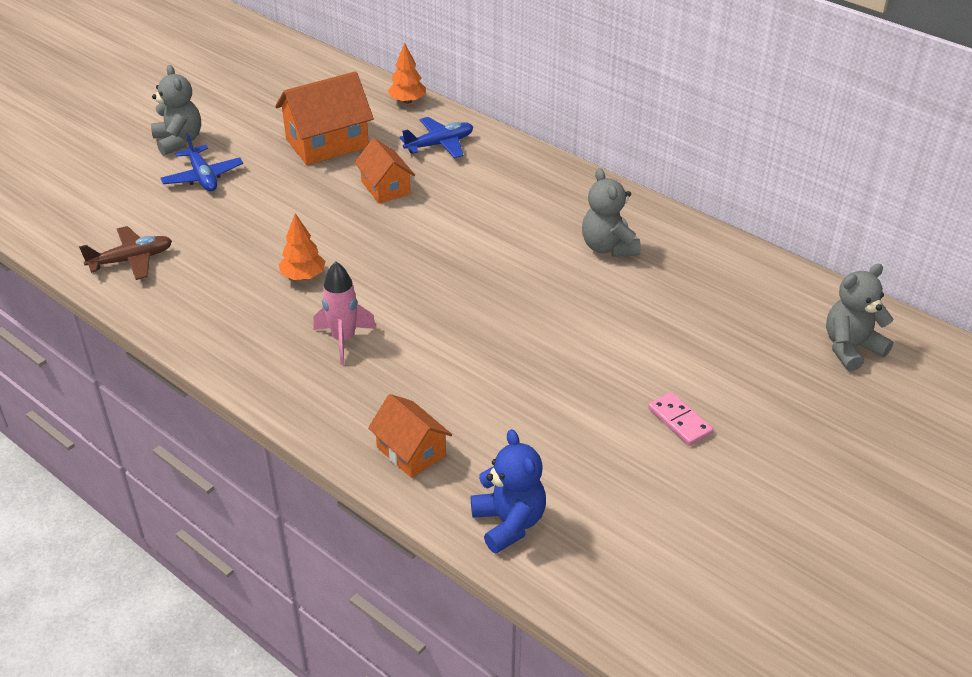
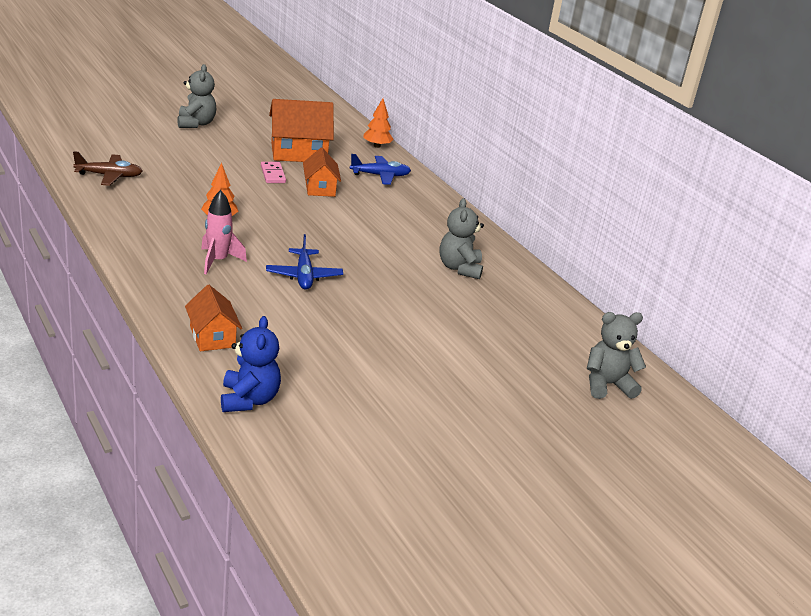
camera: 15 degrees right, 10 degrees down
blue plane [160,133,243,191] -> blue plane moved to [266,234,343,290]
pink domino [648,392,713,446] -> pink domino moved to [261,162,286,183]

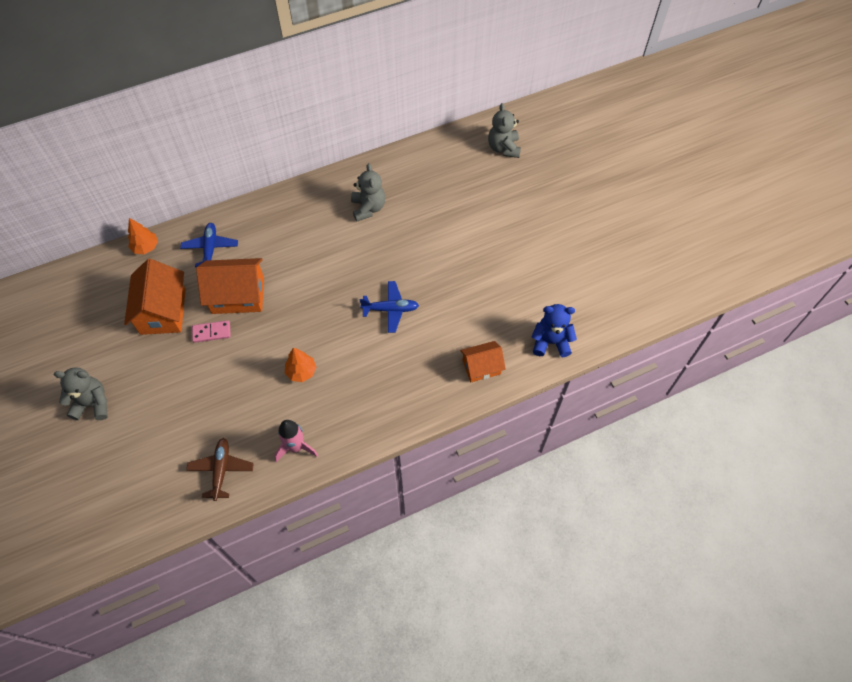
camera: 80 degrees left, 30 degrees up
pink rocket [201,190,247,274] -> pink rocket moved to [274,420,318,462]
orange house [303,148,341,197] -> orange house [196,258,264,314], size x1.63
grey teddy bear [439,198,484,279] -> grey teddy bear turned 105 degrees counterclockwise [351,163,385,221]

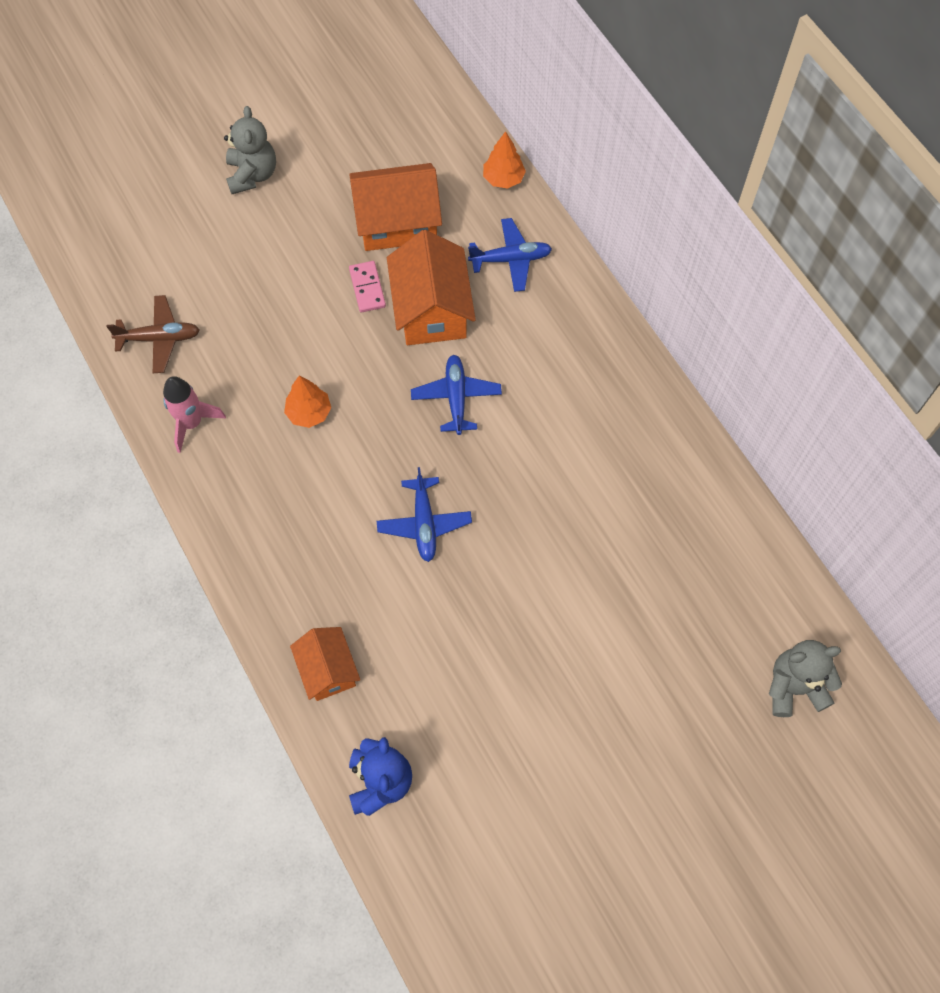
camera: 85 degrees right, 5 degrees up
grey teddy bear [351,163,385,221] -> none
none -> blue plane [411,355,502,435]

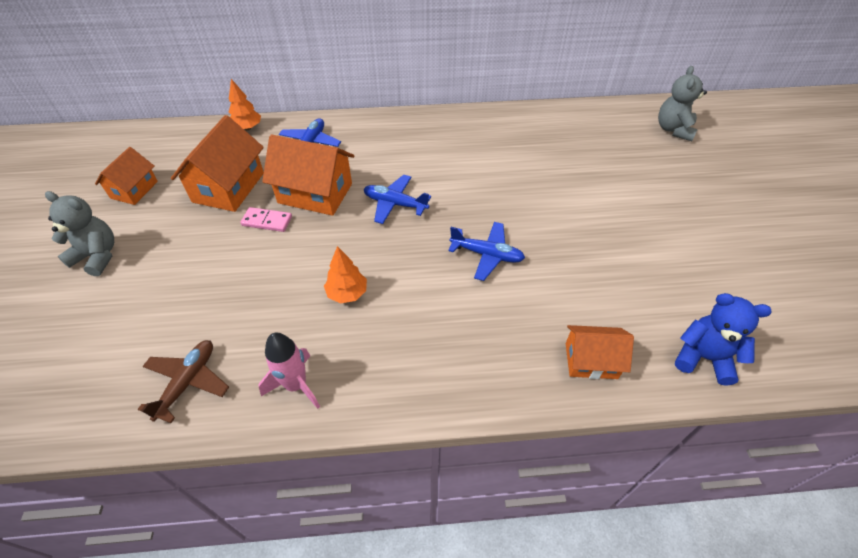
camera: 65 degrees left, 15 degrees down
none -> orange house [95,147,158,205]

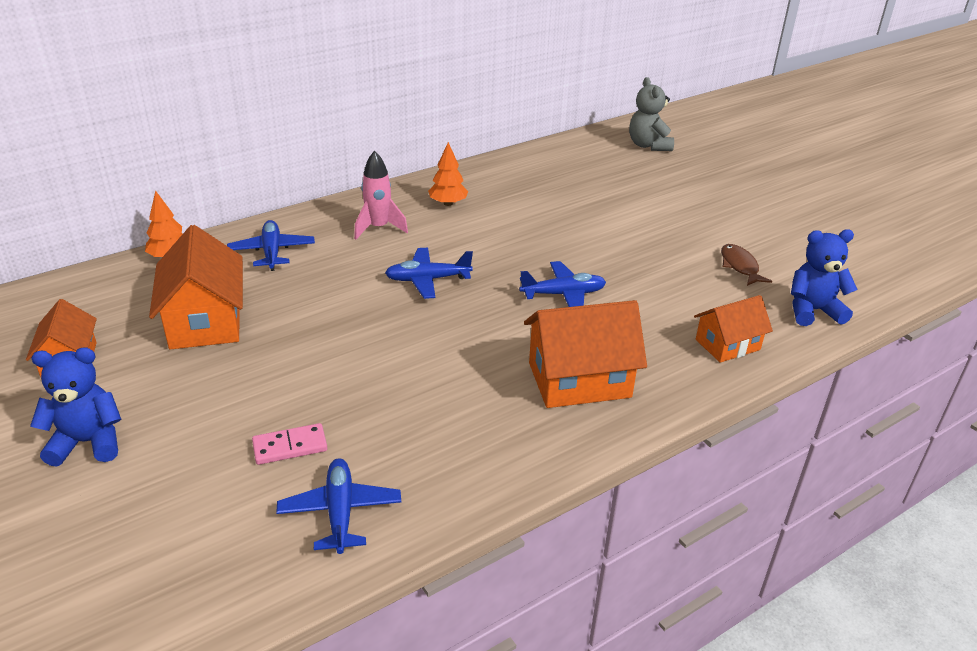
camera: 30 degrees left, 15 degrees down
grey teddy bear [45,191,114,276] -> blue teddy bear [30,348,121,467]
brown plane [138,340,229,423] -> blue plane [276,458,401,554]
pink domino [240,207,292,232] -> pink domino moved to [252,423,327,465]
pink rocket [258,332,320,409] -> pink rocket moved to [354,150,408,240]
orange house [262,135,354,216] -> orange house moved to [524,300,647,408]
orange tree [324,246,367,303] -> orange tree moved to [428,142,468,206]
none -> brown fish [721,244,772,286]

